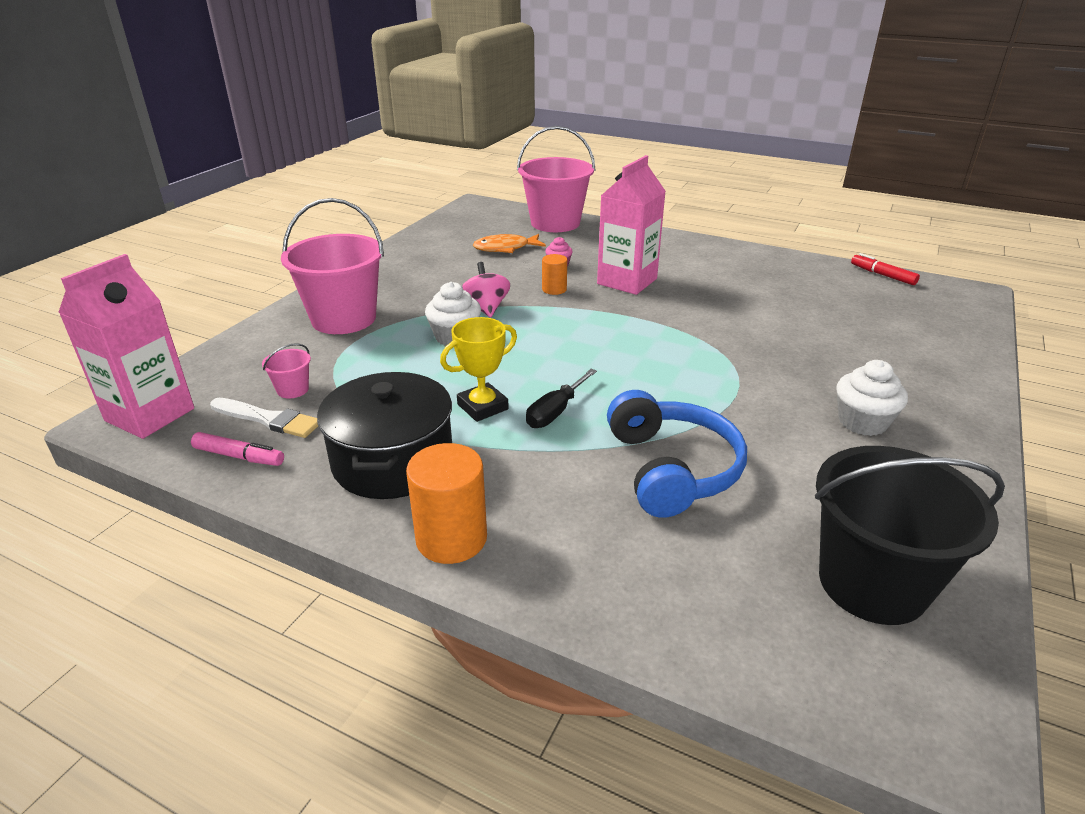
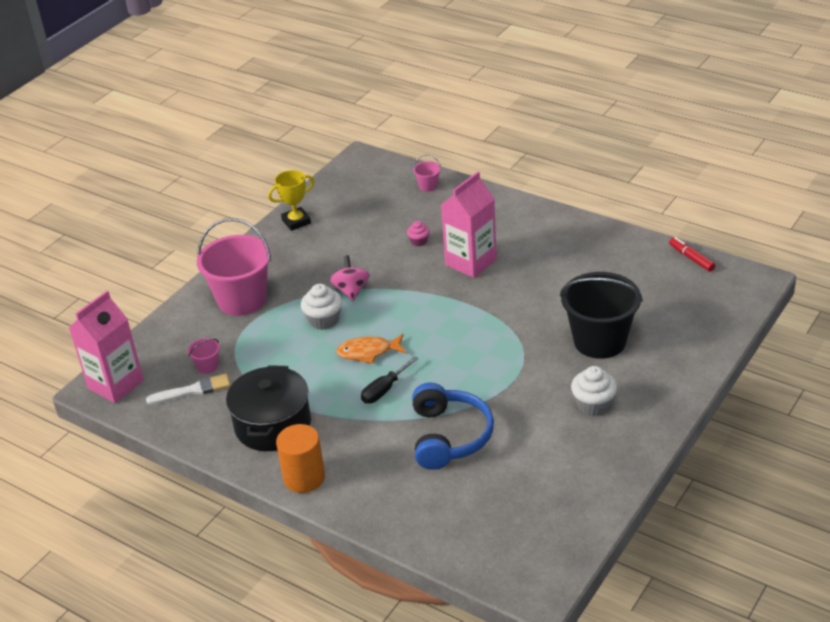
camera: 10 degrees right, 5 degrees up
pink marker [191,432,284,466] -> none
white brush [210,398,318,438] -> white brush turned 45 degrees counterclockwise [146,374,230,405]
yellow trophy [440,317,517,422] -> yellow trophy moved to [268,170,315,231]
orange fish [473,234,546,253] -> orange fish moved to [336,334,406,364]
pink bucket [517,126,596,232] -> pink bucket [413,155,441,191], size x0.41
orange cylinder [542,254,567,295] -> none
black bucket [815,446,1005,625] -> black bucket moved to [560,272,643,359]

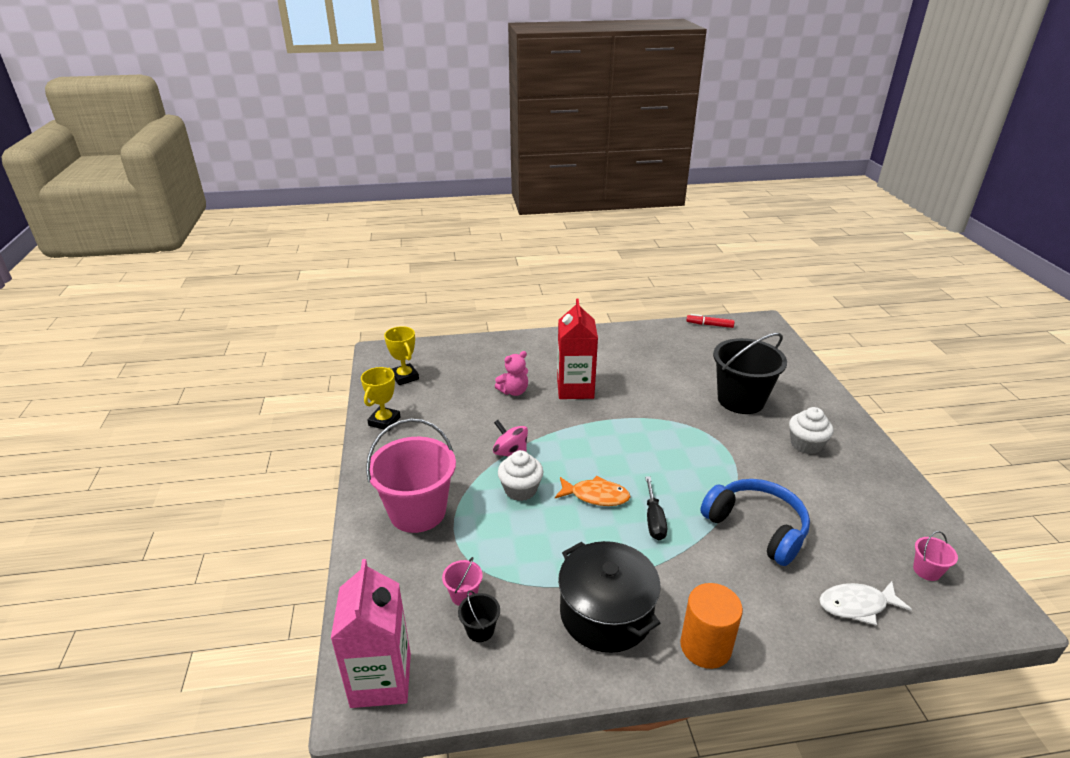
camera: 45 degrees left, 5 degrees down
white brush [146,374,230,405] -> black bucket [458,590,500,642]
orange fish [336,334,406,364] -> orange fish turned 120 degrees counterclockwise [555,476,631,506]
pink cupcake [407,221,430,246] -> pink teddy bear [495,351,528,396]
pink bucket [413,155,441,191] -> pink bucket moved to [913,531,958,581]
pink carton [441,172,497,278] -> red carton [557,298,598,399]
none -> yellow trophy [384,326,419,385]
none -> white fish [819,581,912,626]

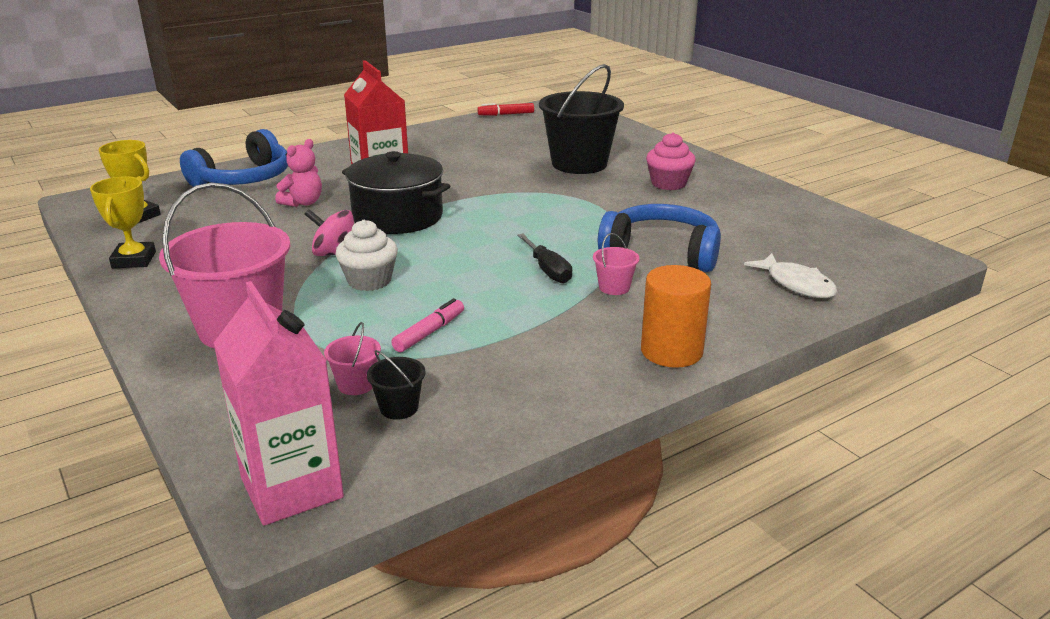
camera: 25 degrees left, 5 degrees down
orange fish [555,476,631,506] -> none
black pot [558,541,661,653] -> black pot moved to [342,151,450,234]
white cupcake [789,407,834,454] -> pink cupcake [646,132,696,190]
white fish [819,581,912,626] -> white fish turned 90 degrees counterclockwise [744,253,837,298]
pink bucket [913,531,958,581] -> pink bucket moved to [593,233,640,295]
none -> blue headphones [180,129,288,187]
none -> pink marker [391,298,464,352]

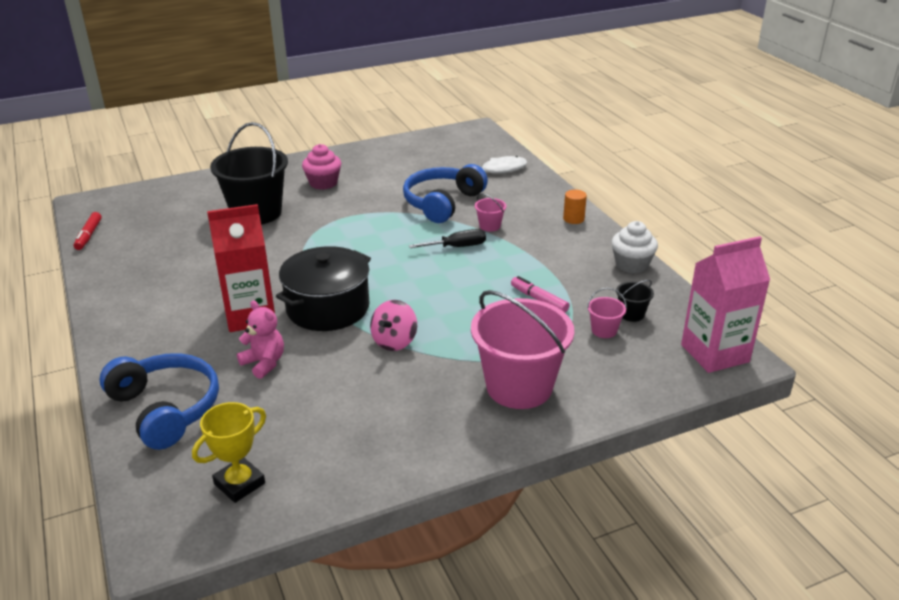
camera: 80 degrees left, 5 degrees up
yellow trophy [90,176,156,268] -> none
white cupcake [335,220,398,291] -> white cupcake moved to [611,221,658,273]
orange cylinder [641,265,711,368] -> orange cylinder [563,190,587,224], size x0.57

